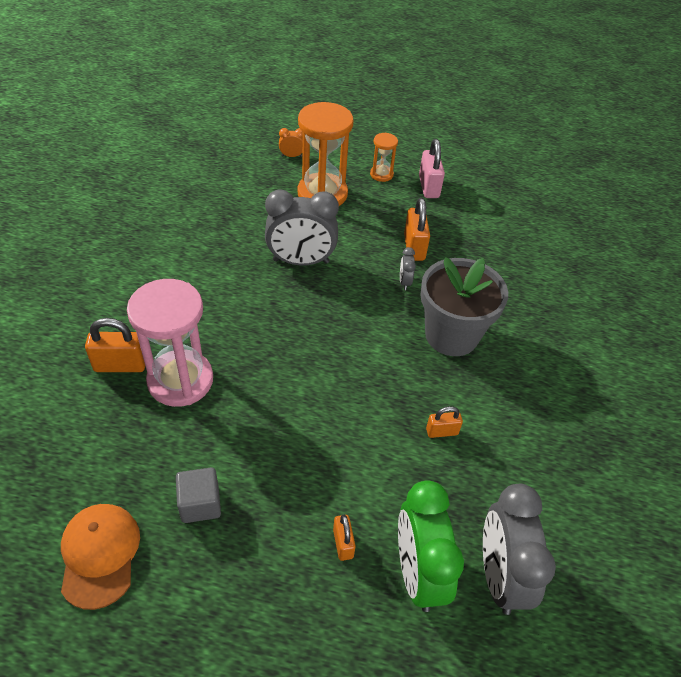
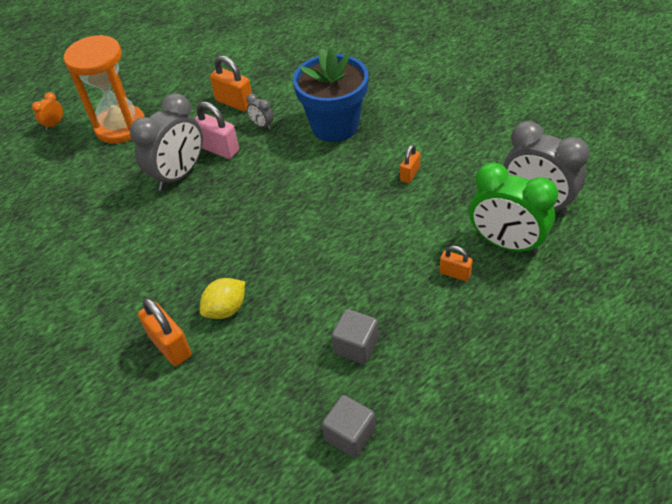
camera: 45 degrees left, 0 degrees up
orange cap [61,504,140,610] -> grey cube [322,395,376,458]
orange padlock [85,318,145,372] -> orange padlock turned 75 degrees counterclockwise [138,298,192,366]
pink hourglass [127,279,213,407] -> yellow lemon [200,278,245,319]
orange hourglass [370,133,398,182] -> none
pink padlock [419,139,445,198] -> pink padlock moved to [194,102,239,159]
grey flower pot [420,257,508,356] -> blue flower pot [293,48,368,142]

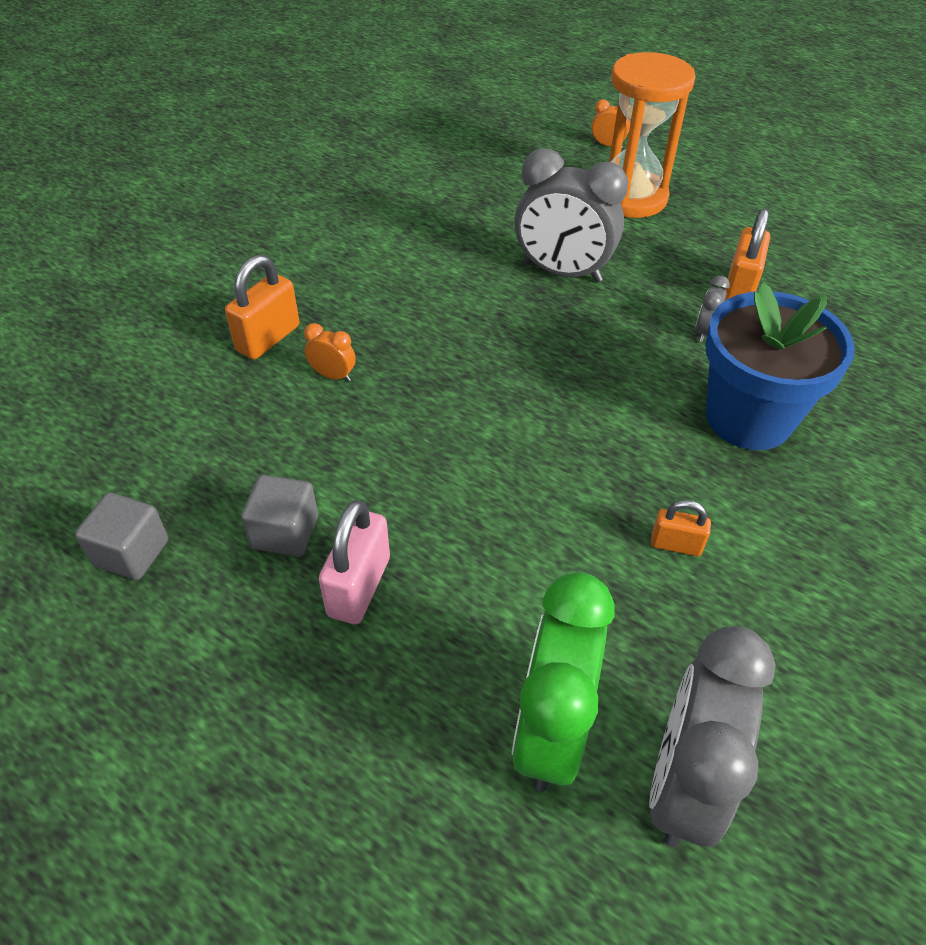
camera: 70 degrees right, 0 degrees up
pink padlock [194,102,239,159] -> pink padlock moved to [319,500,390,624]
yellow lemon [200,278,245,319] -> orange clock [304,323,356,382]
orange padlock [439,246,473,281] -> none

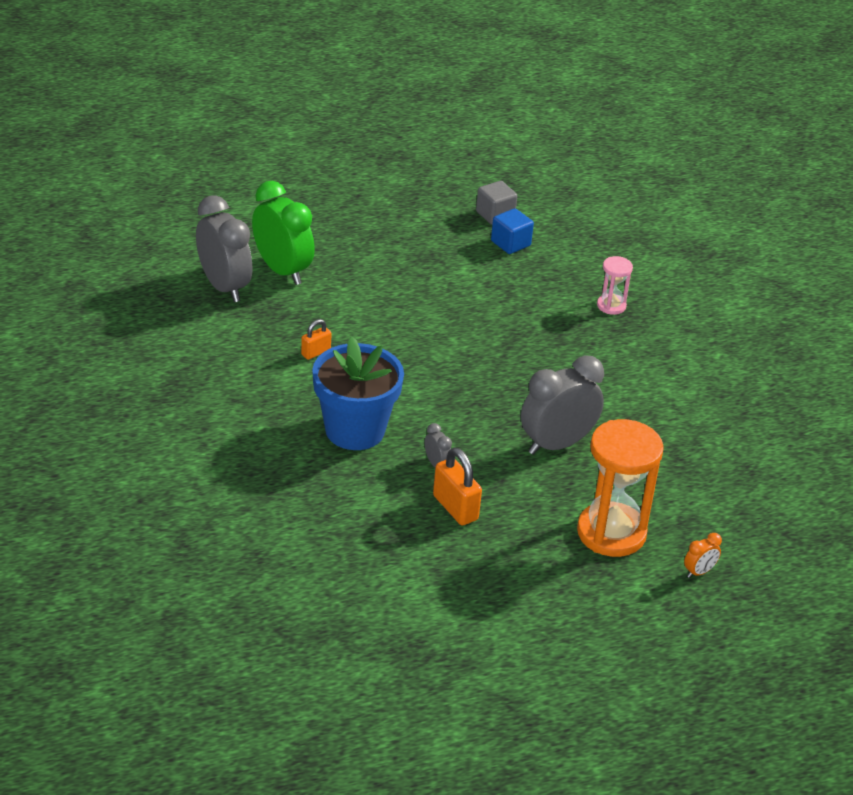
camera: 125 degrees right, 10 degrees down
orange padlock [225,255,300,360] -> pink hourglass [597,256,633,315]
grey cube [241,475,318,557] -> none
orange clock [304,323,356,382] -> none
pink padlock [319,500,390,624] -> none
none -> blue cube [491,208,534,254]

